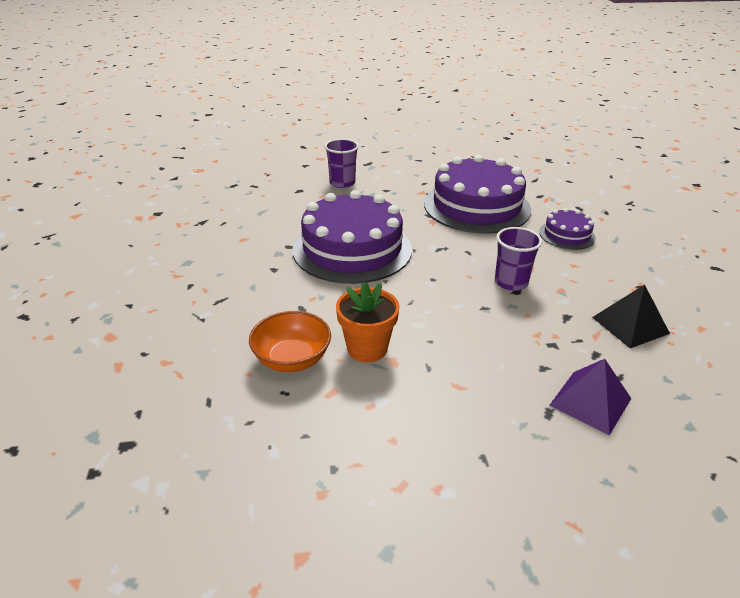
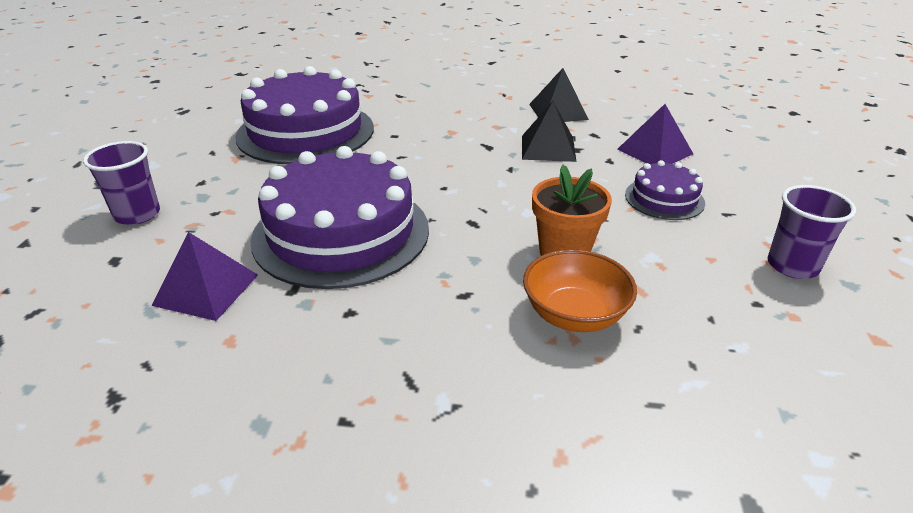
camera: 75 degrees left, 0 degrees up
purple cup [495,227,542,291] -> purple cup moved to [768,185,856,279]
purple cake [539,208,596,250] -> purple cake moved to [625,160,705,220]
none -> purple pyramid [151,232,258,321]
none -> black pyramid [522,101,577,162]

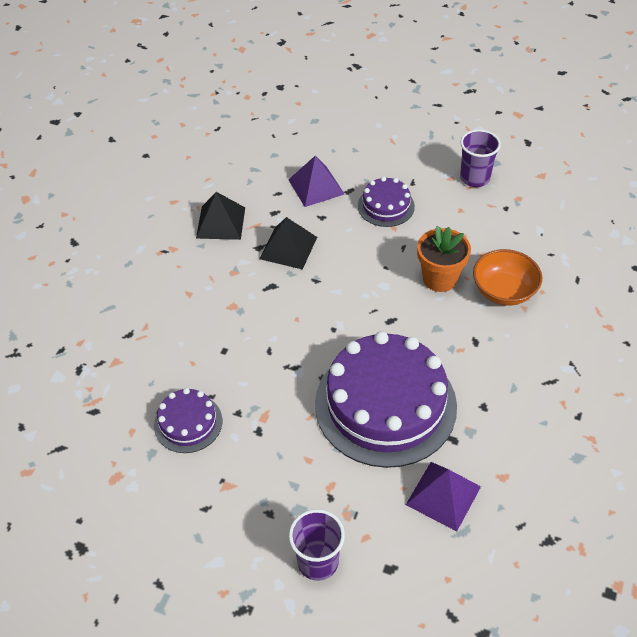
camera: 75 degrees left, 15 degrees up
purple cake [235,66,374,164] -> purple cake [154,388,222,453], size x0.48

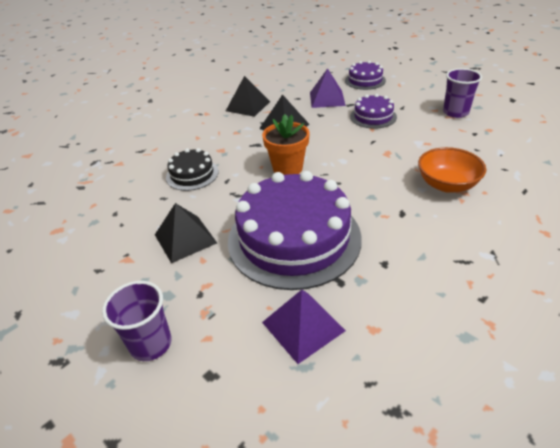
camera: 25 degrees right, 10 degrees down
purple cake [154,388,222,453] -> purple cake moved to [345,61,386,90]
orange flower pot [417,226,471,292] -> orange flower pot moved to [262,114,310,175]
none -> black pyramid [155,203,217,263]
none -> black cake [166,148,218,191]

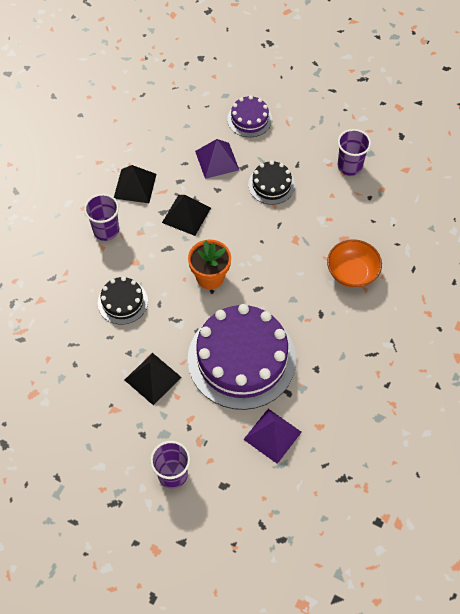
camera: 20 degrees left, 20 degrees up
purple cake [350,94,397,129] -> black cake [248,161,295,205]
none -> purple cup [84,194,119,241]

